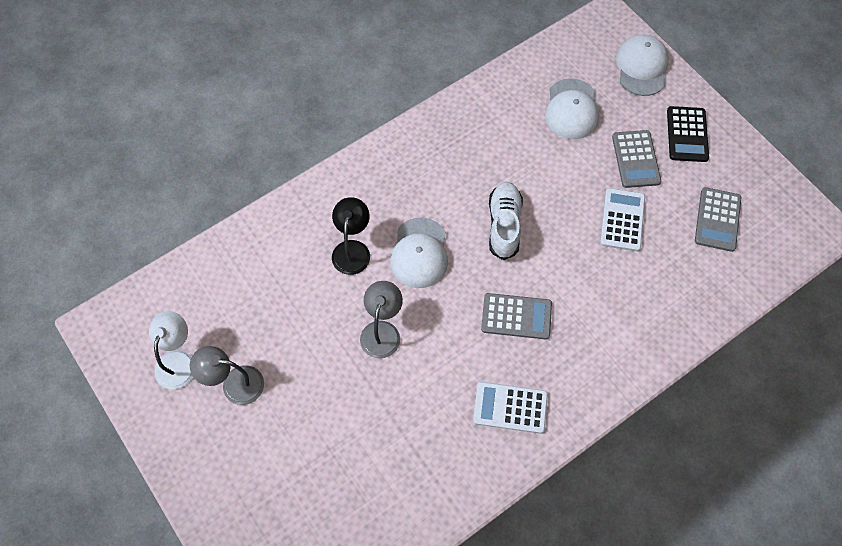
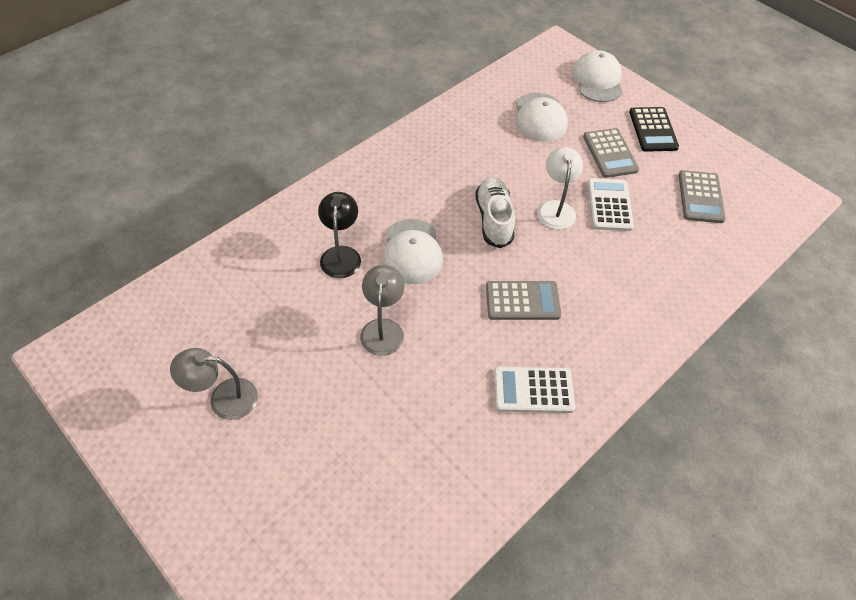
camera: 10 degrees left, 10 degrees down
white lamp [149,311,193,389] -> white lamp moved to [538,147,583,230]

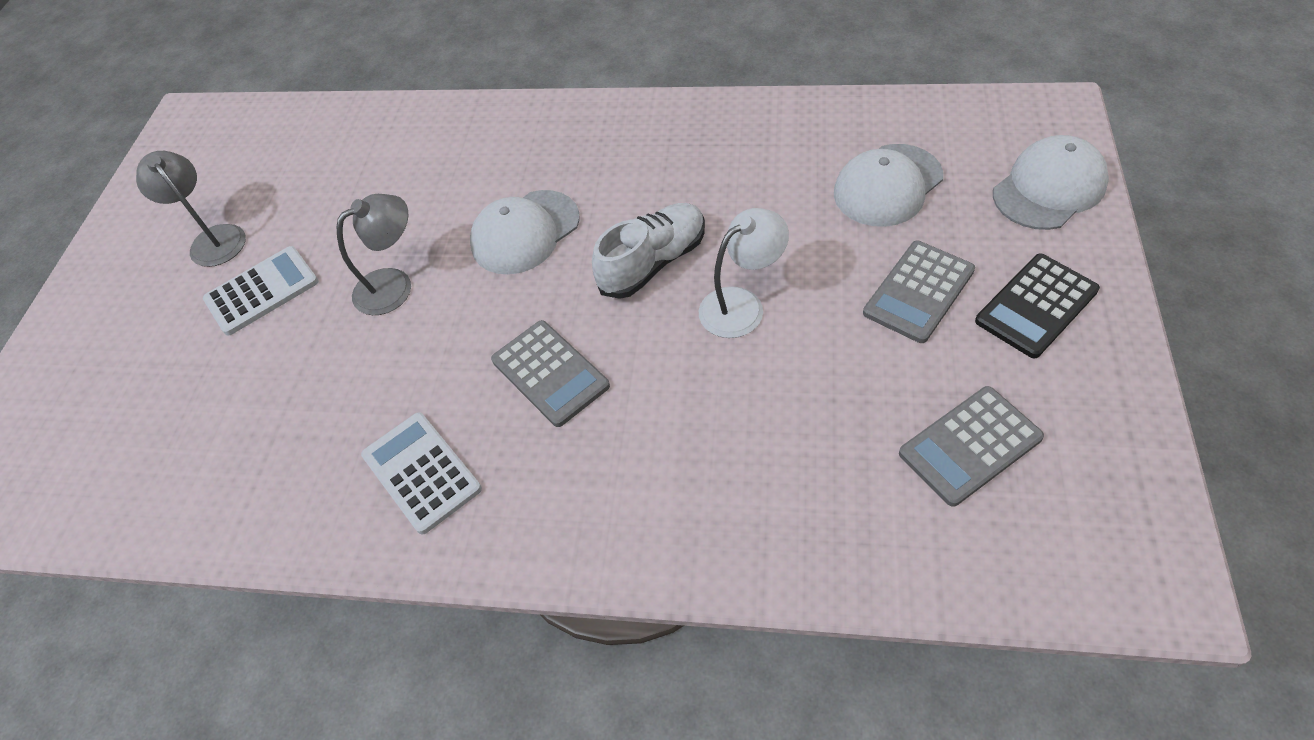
camera: 60 degrees right, 0 degrees up
black lamp [318,192,361,278] -> none
white calculator [588,178,634,231] -> white calculator moved to [203,246,318,335]

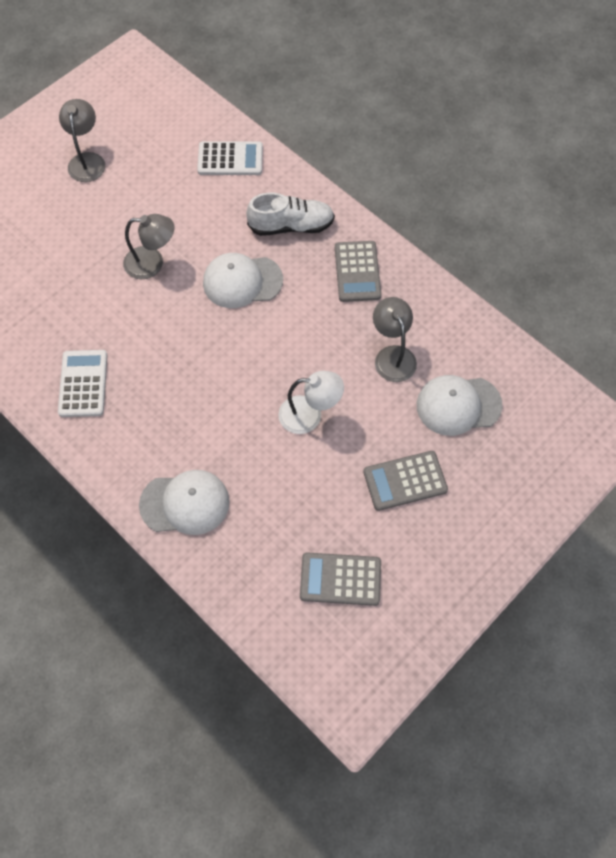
camera: 30 degrees right, 10 degrees up
white calculator [203,246,318,335] -> white calculator moved to [197,141,263,175]
grey calculator [491,320,610,427] -> grey calculator moved to [335,241,381,302]
white shoe [592,203,705,299] -> white shoe moved to [246,193,335,236]
black calculator [975,254,1100,358] -> none
white cap [993,135,1109,230] -> white cap moved to [139,470,230,535]
none -> grey lamp [373,297,417,382]

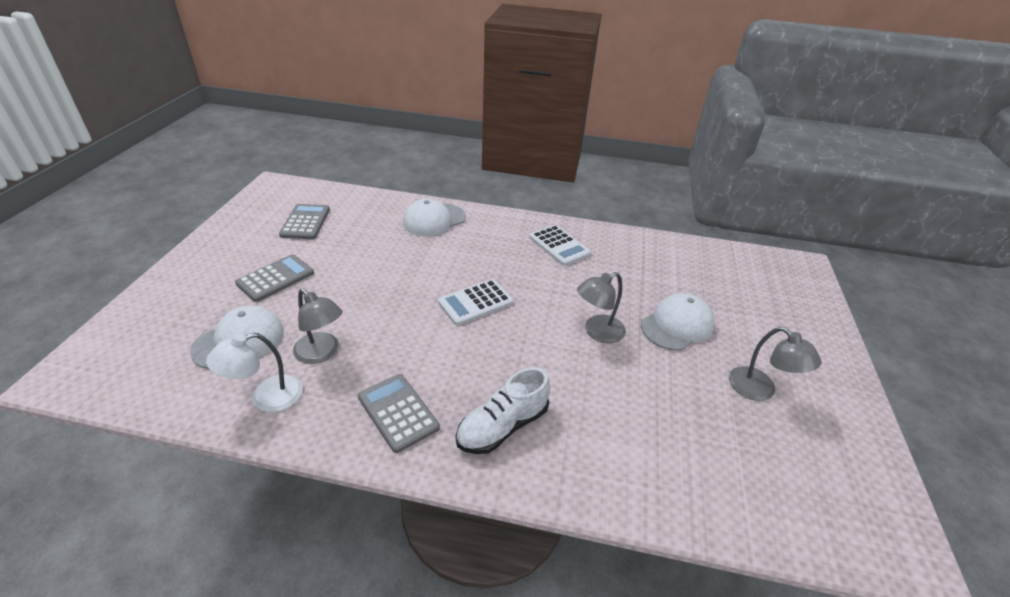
camera: 145 degrees right, 25 degrees down
white calculator [197,141,263,175] -> white calculator moved to [438,279,514,326]
white cap [203,253,283,308] -> white cap moved to [641,293,715,350]
white lamp [278,371,344,434] -> white lamp moved to [206,333,303,412]
grey calculator [300,552,381,606] -> grey calculator turned 60 degrees counterclockwise [279,204,330,239]

